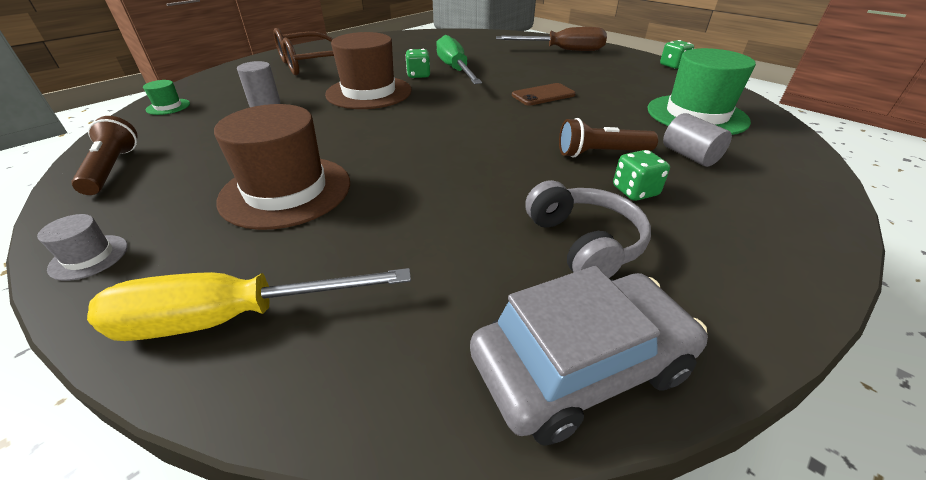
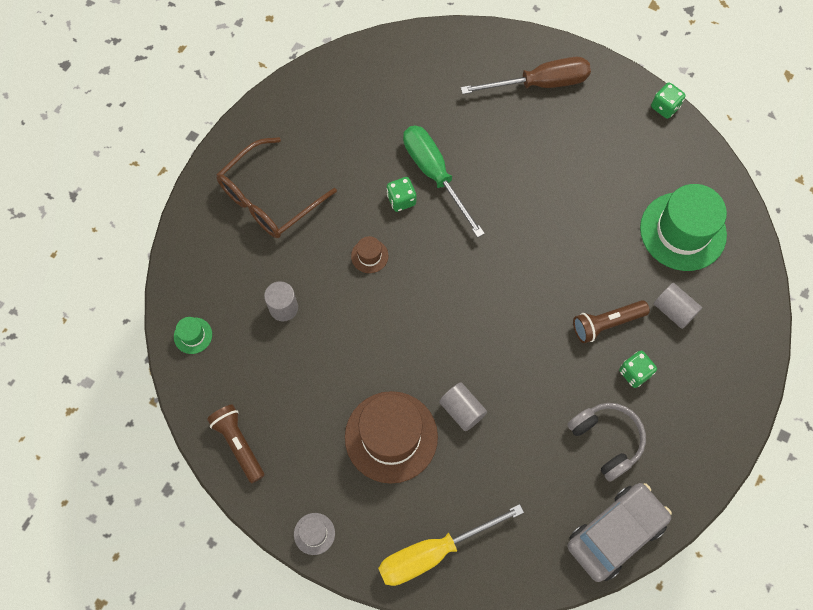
camera: 15 degrees left, 30 degrees up
brown hat [325,32,412,109] -> brown hat [351,236,388,273], size x0.43
brown phone [512,83,576,106] -> none
none -> grey cylinder [439,382,487,431]

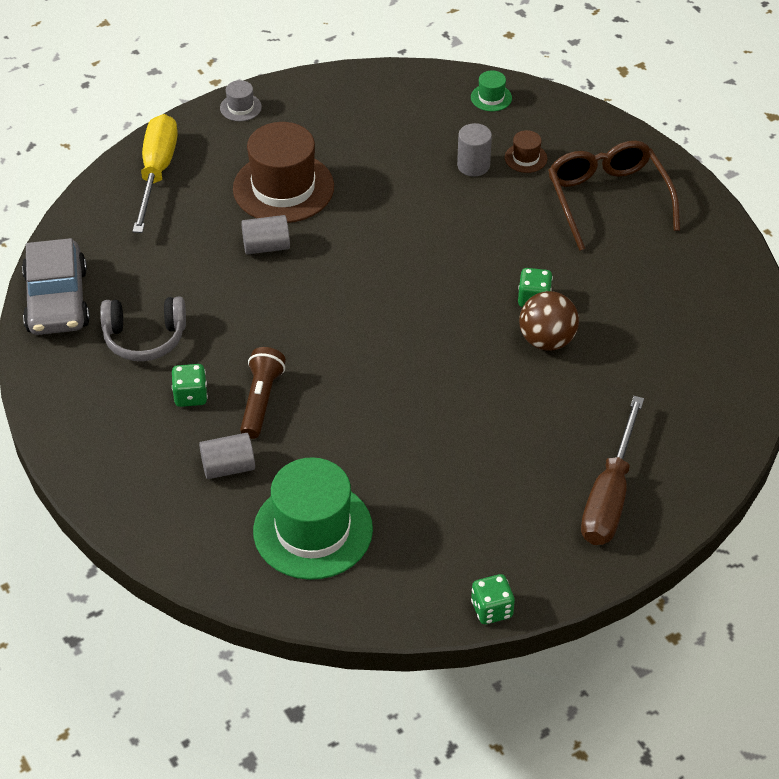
camera: 120 degrees right, 20 degrees down
brown flashlight [207,405,265,483] -> none
brown hat [351,236,388,273] -> brown hat moved to [505,130,547,173]
green screwdriver [403,126,485,238] -> brown ball [519,291,579,351]

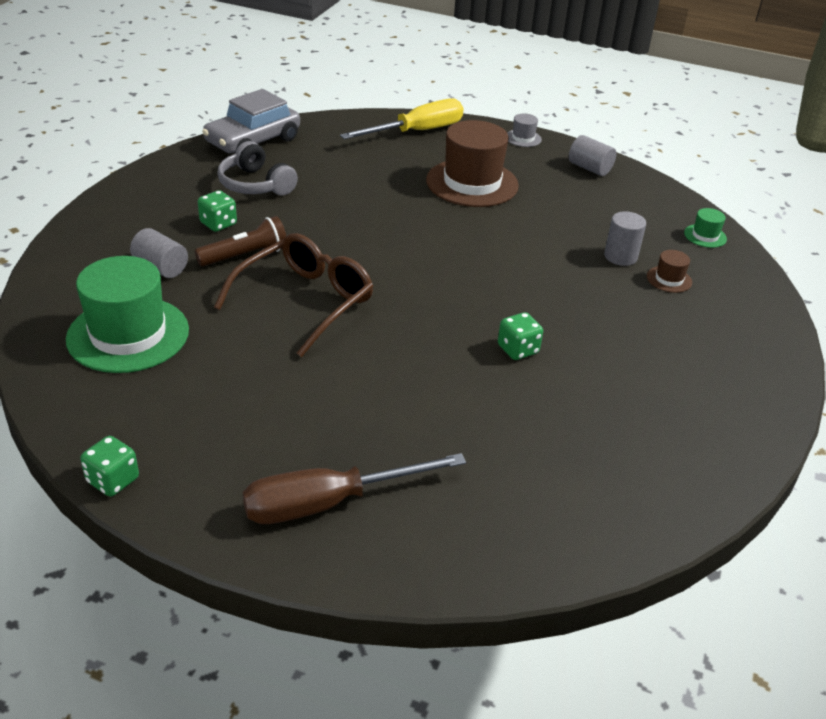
camera: 50 degrees right, 10 degrees down
grey cylinder [241,215,290,254] -> grey cylinder moved to [569,135,617,176]
brown ball [519,291,579,351] -> none
brown glasses [548,141,680,251] -> brown glasses moved to [214,233,374,357]

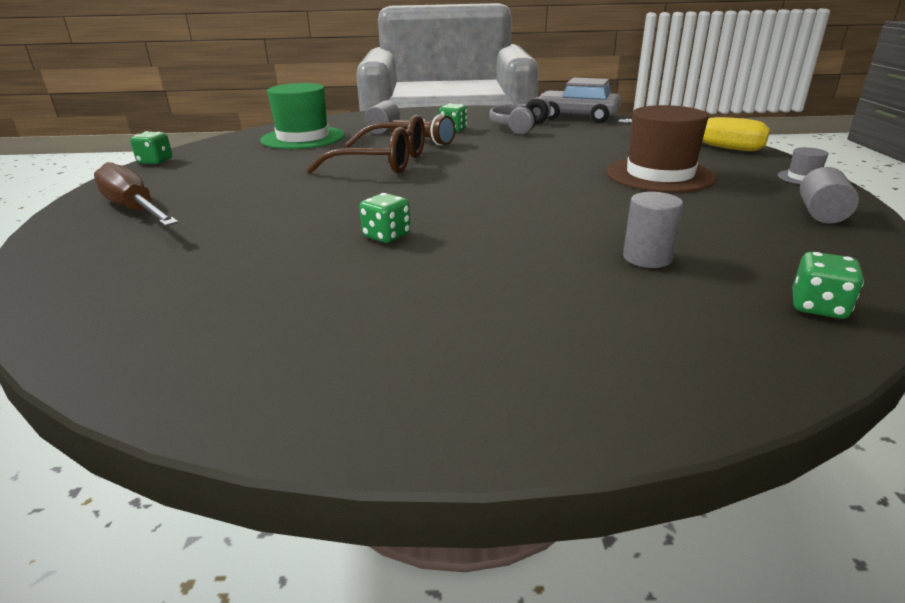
camera: 70 degrees right, 10 degrees down
brown hat [647,250,692,293] -> none
green hat [684,208,727,248] -> green dice [792,252,864,319]

